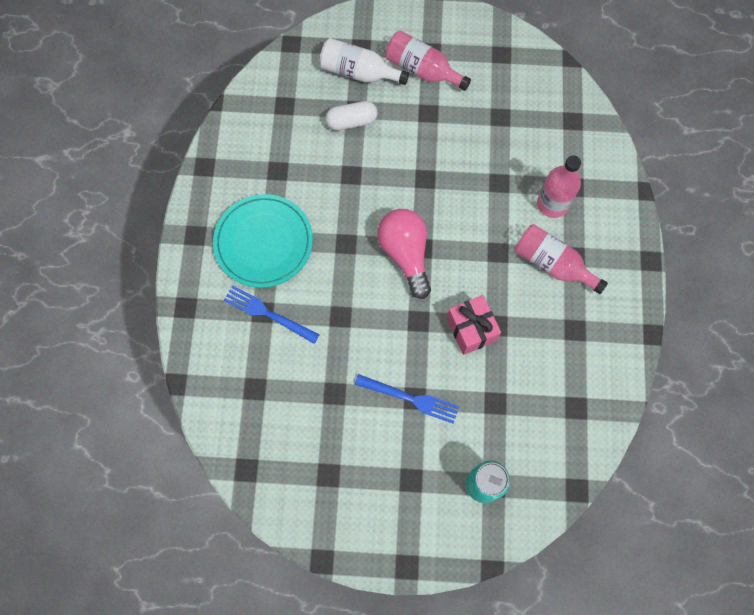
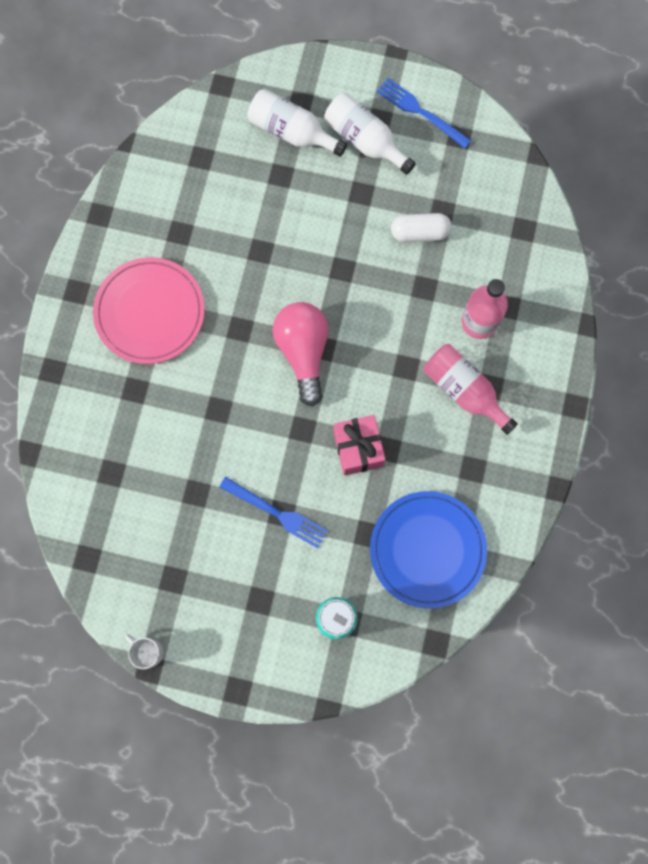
camera: 10 degrees right, 5 degrees up
turquoise plate [213,194,313,288] -> pink plate [93,257,205,364]
blue fork [224,286,320,344] -> blue fork moved to [377,78,472,149]
white capsule [325,101,378,131] -> white capsule moved to [391,213,452,242]
pink bottle [385,31,471,91] -> white bottle [324,93,416,175]
none -> white mug [125,634,164,669]
none -> blue plate [370,491,487,609]

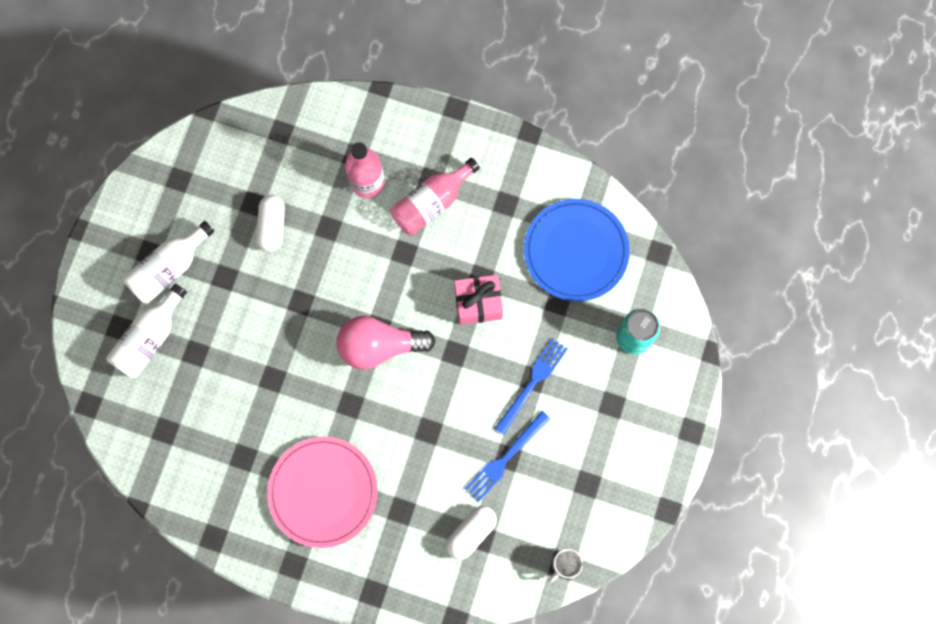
camera: 85 degrees left, 0 degrees up
white mug [125,634,164,669] -> white mug moved to [548,549,583,583]
blue fork [377,78,472,149] -> blue fork moved to [465,411,550,502]
none -> white capsule [446,506,497,560]

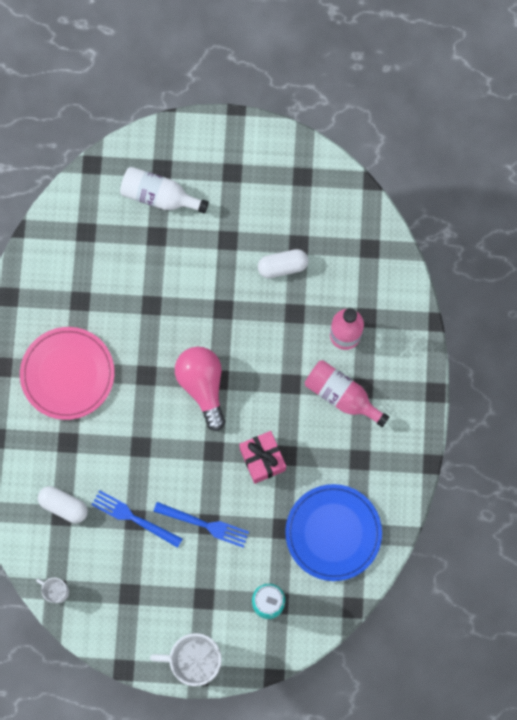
camera: 75 degrees right, 0 degrees up
white bottle [123,221,214,304] -> none
none -> white mug [150,633,222,686]

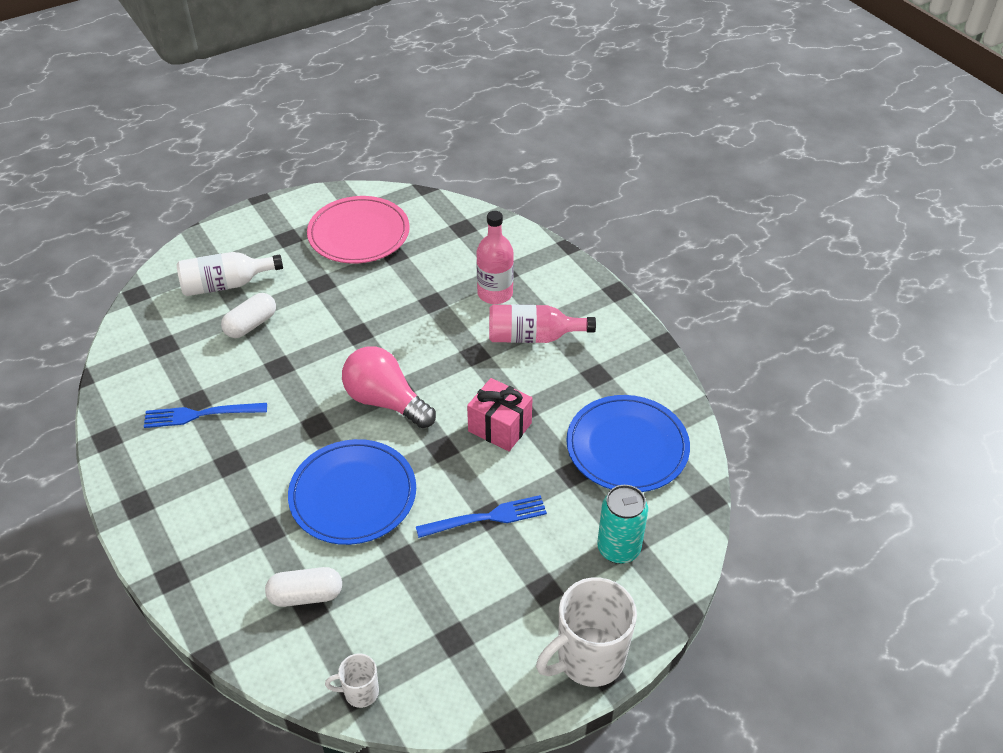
camera: 35 degrees left, 30 degrees down
pink plate [20,327,115,420] -> pink plate moved to [307,196,410,264]
blue fork [92,490,183,548] -> blue fork moved to [144,403,267,428]
white capsule [258,249,309,278] -> white capsule moved to [221,293,276,338]
none -> blue plate [288,439,416,545]

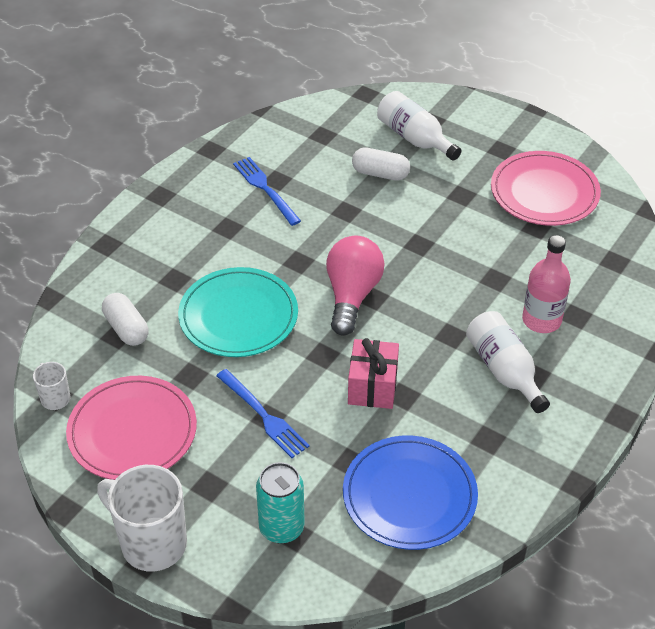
camera: 65 degrees right, 0 degrees up
blue plate [288,439,416,545] -> turquoise plate [178,267,298,357]
pink bottle [489,305,596,343] -> white bottle [466,311,550,413]
none -> pink plate [66,376,197,480]

